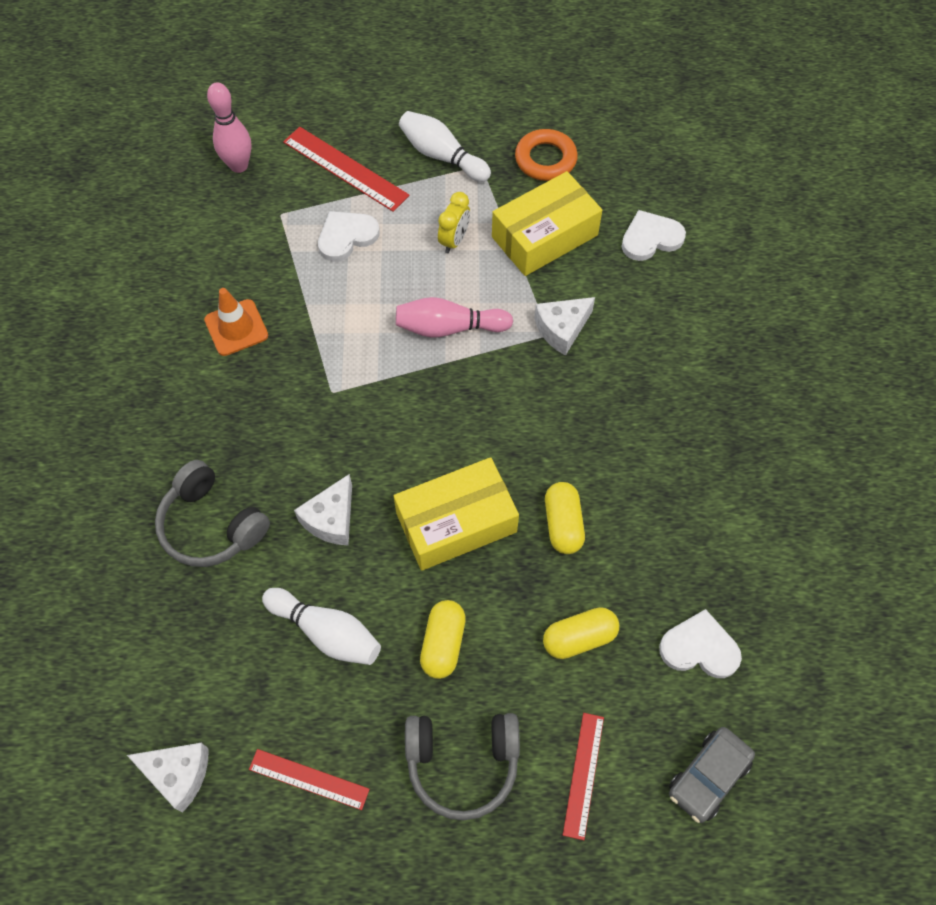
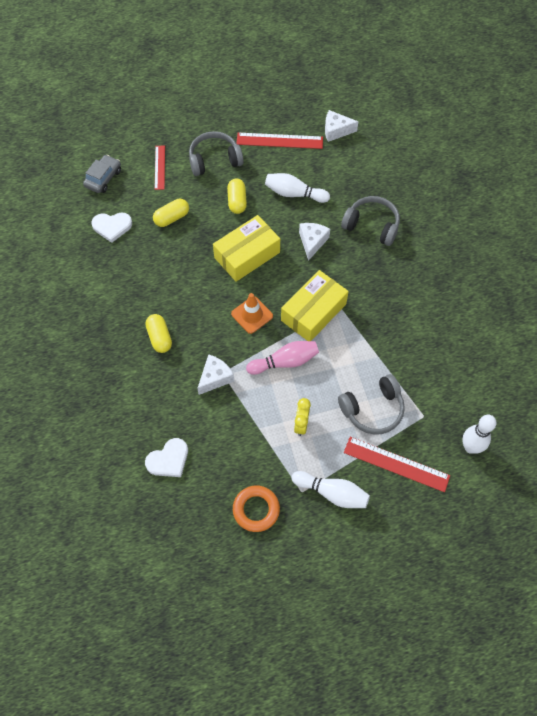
camera: 165 degrees right, 0 degrees up
orange traffic cone [204,288,268,356] -> orange traffic cone moved to [231,293,273,334]
pink bowling pin [207,82,252,173] -> white bowling pin [462,415,496,454]
red ruler [249,749,370,810] -> red ruler [236,132,323,149], size x1.59
white heart [318,211,380,261] -> grey headphones [338,374,405,434]
yellow box [492,171,602,276] -> yellow box moved to [281,270,349,341]
yellow capsule [545,482,585,554] -> yellow capsule moved to [146,314,172,353]

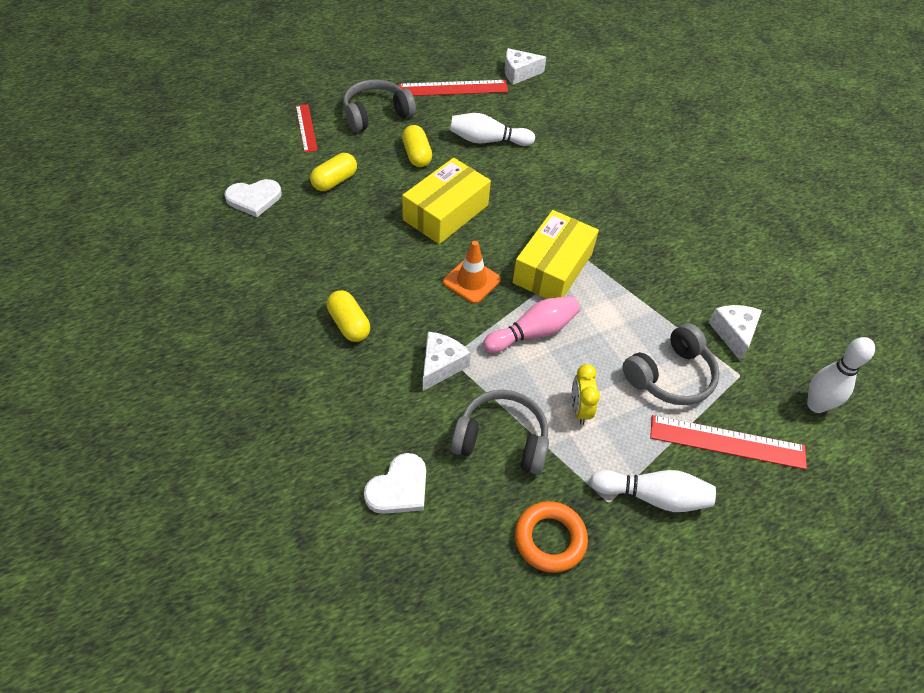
camera: 15 degrees left, 10 degrees down
grey car [83,155,121,193] -> none
white cheese [299,223,330,261] -> white cheese moved to [709,305,762,361]
grey headphones [341,196,400,246] -> grey headphones moved to [451,390,549,475]

